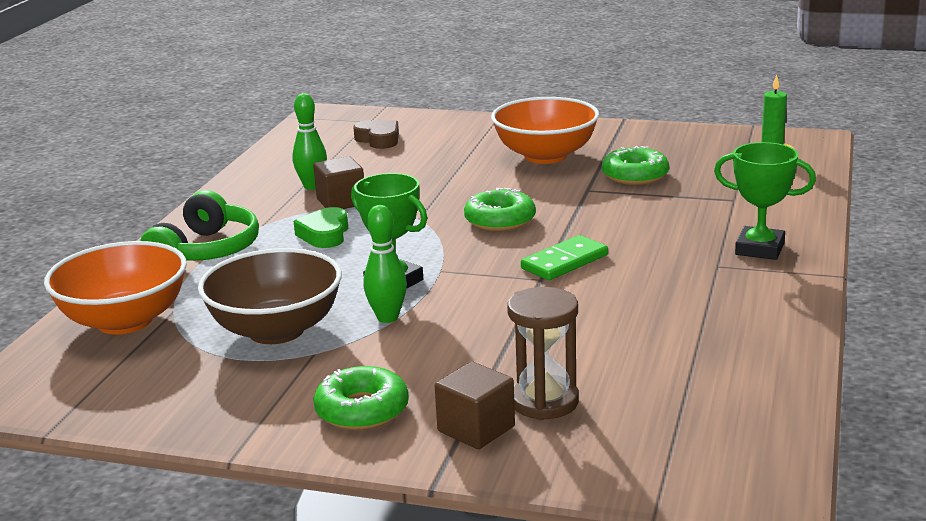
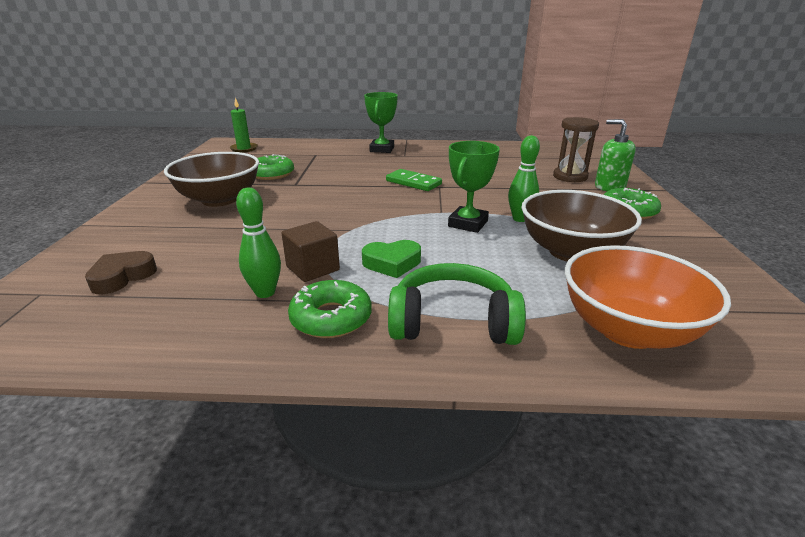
camera: 105 degrees left, 5 degrees up
brown cube [435,362,515,449] -> green soap dispenser [595,119,636,191]
green donut [464,188,536,231] -> green donut moved to [288,280,372,338]
orange bowl [491,97,599,164] -> brown bowl [164,152,259,207]

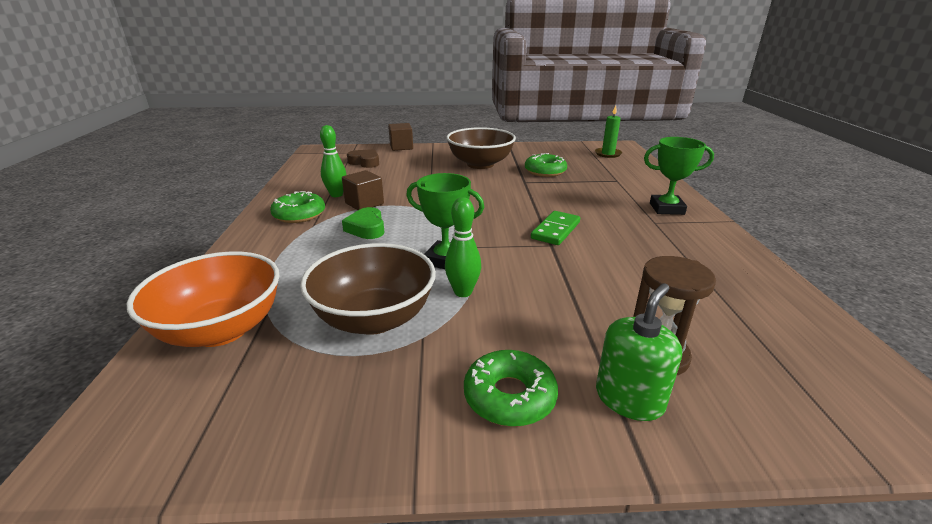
camera: 85 degrees right, 0 degrees up
green headphones [388,263,526,345] -> none
none -> brown cube [388,123,413,151]

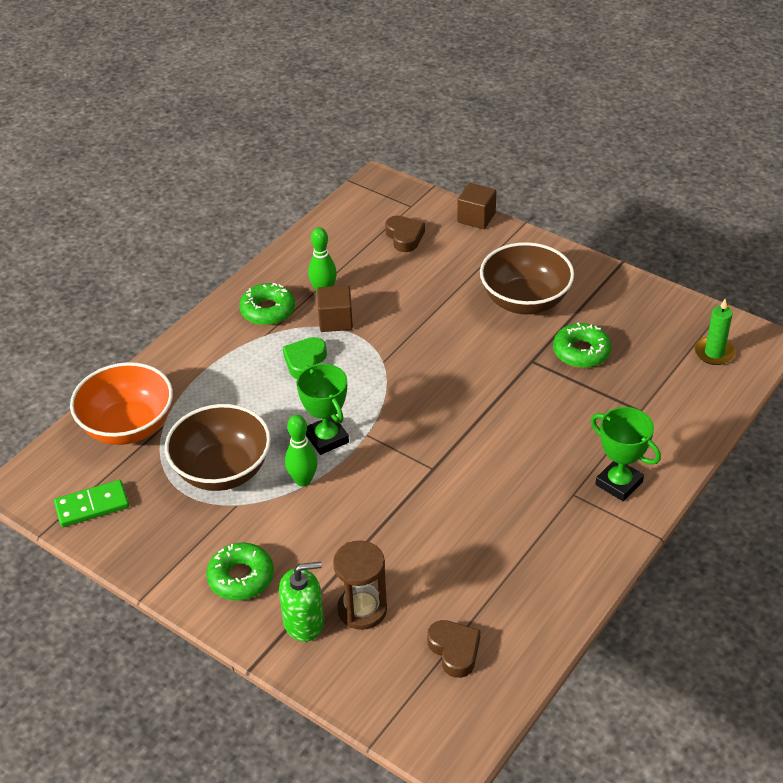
camera: 40 degrees right, 15 degrees up
green domino [531,211,580,245] -> green domino moved to [54,480,129,527]
none -> brown heart [427,620,480,678]

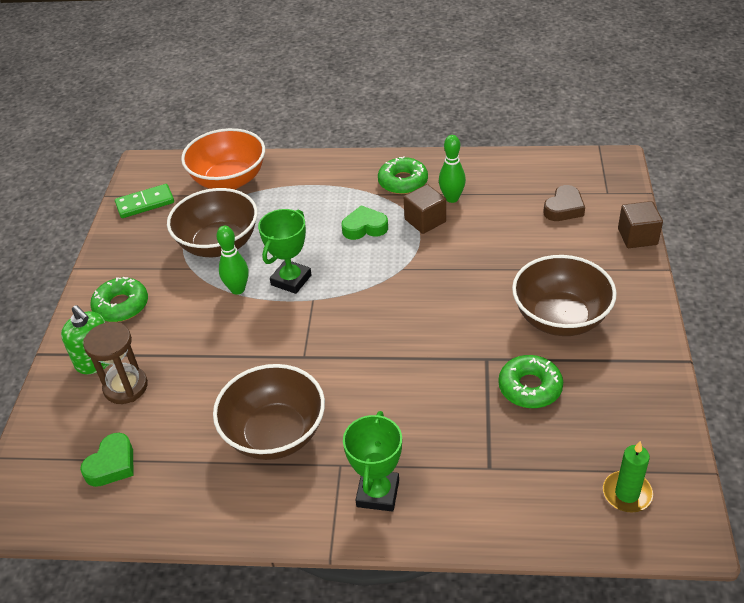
camera: 60 degrees right, 0 degrees up
green domino [54,480,129,527] -> green domino turned 60 degrees counterclockwise [115,184,174,218]
brown heart [427,620,480,678] -> green heart [80,433,134,487]
none -> brown bowl [213,364,325,460]

